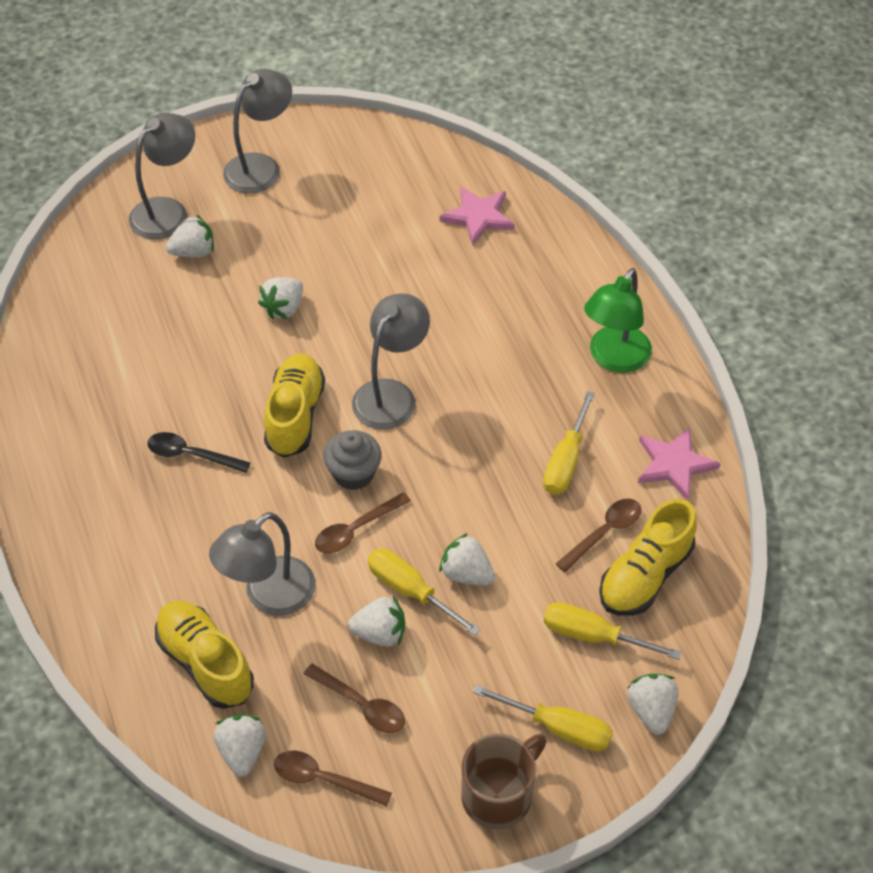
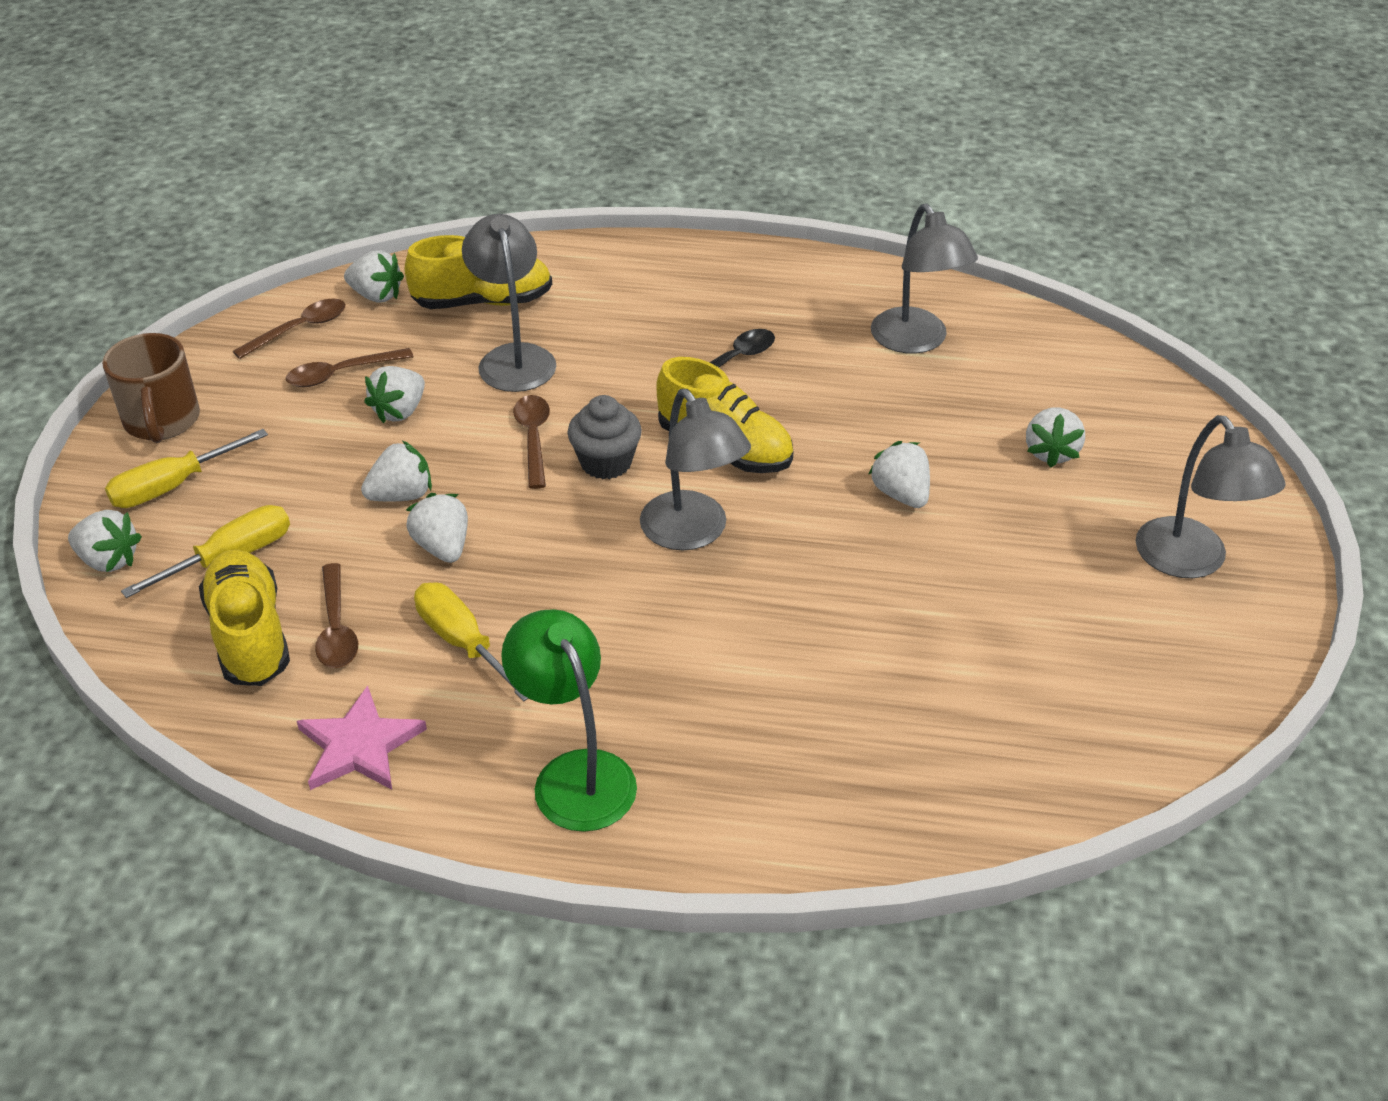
camera: 120 degrees right, 10 degrees down
grey lamp [129,113,195,239] -> grey lamp moved to [871,204,978,354]
yellow screwdriver [368,548,480,636] -> none
pink star [440,186,515,245] -> none
none -> white strawberry [406,493,468,563]

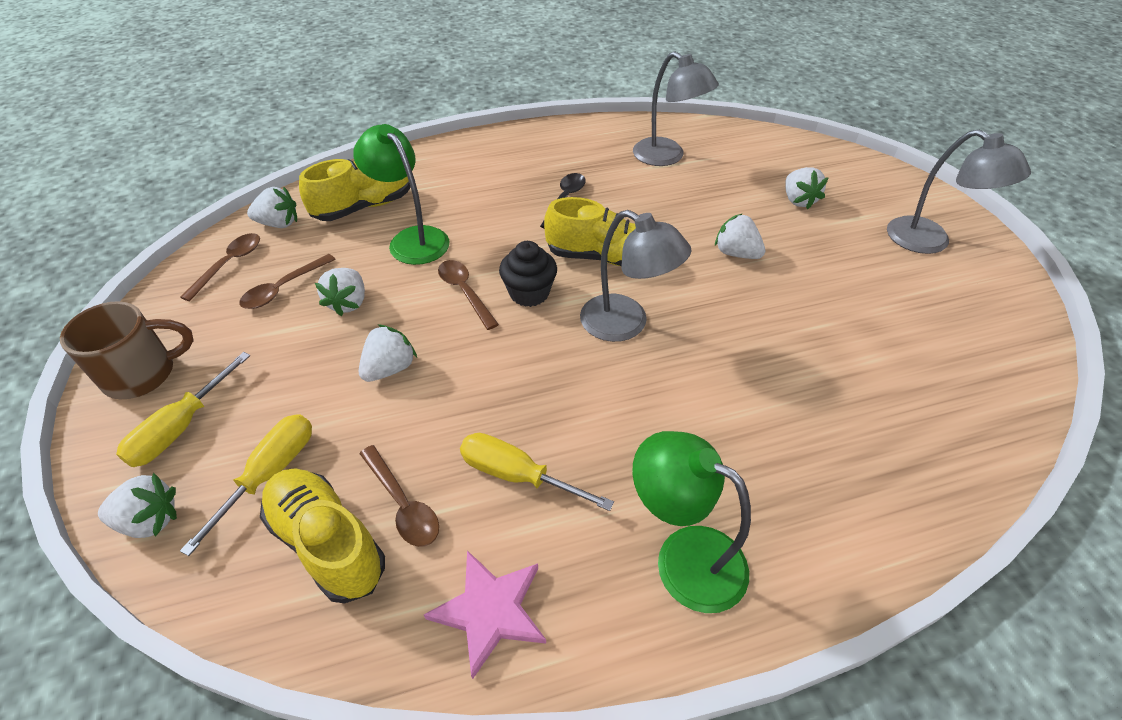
camera: 25 degrees left, 5 degrees up
brown mug [102,333,200,443] -> brown mug turned 75 degrees counterclockwise [60,301,194,399]
white strawberry [406,493,468,563] -> none
grey lamp [462,214,556,392] -> green lamp [353,124,449,265]
grey cupcake [567,395,642,479] -> black cupcake [499,241,557,307]

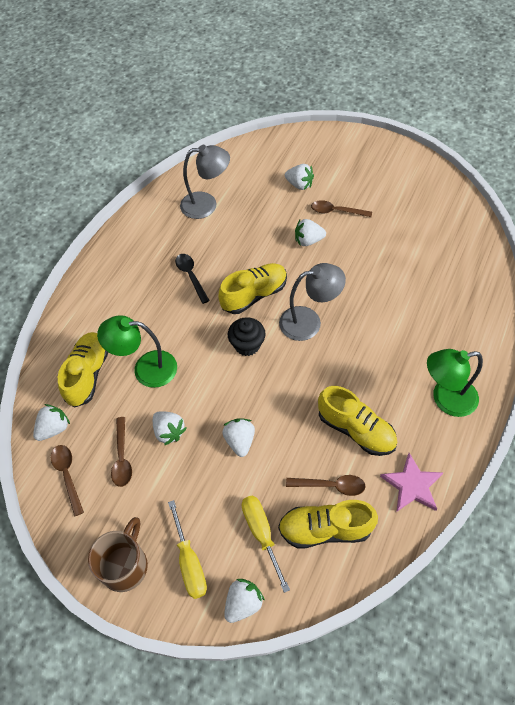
camera: 45 degrees left, 10 degrees up
brown spoon [438,260,499,330] -> brown spoon moved to [311,200,372,217]
yellow screwdriver [460,433,614,511] -> yellow shoe [318,386,397,456]
grey lamp [887,129,1031,254] -> none

